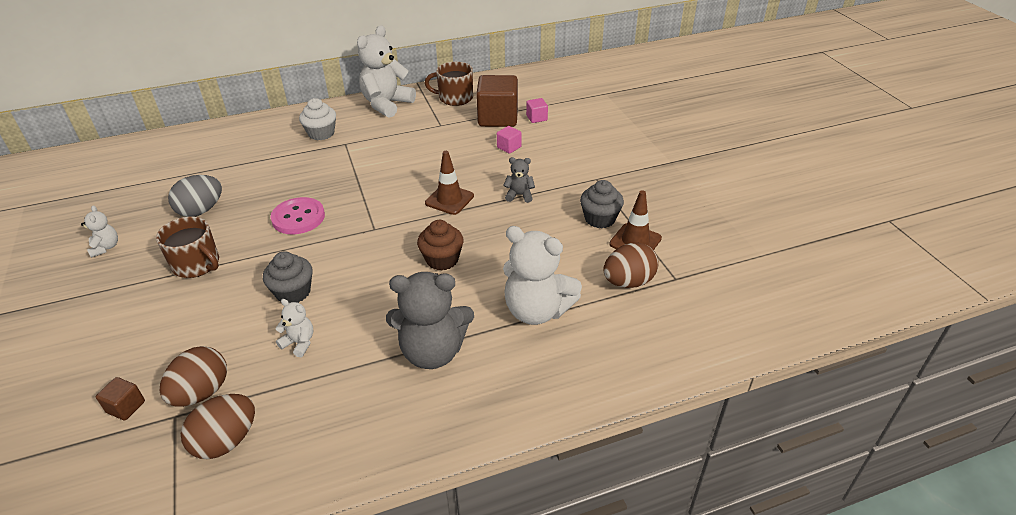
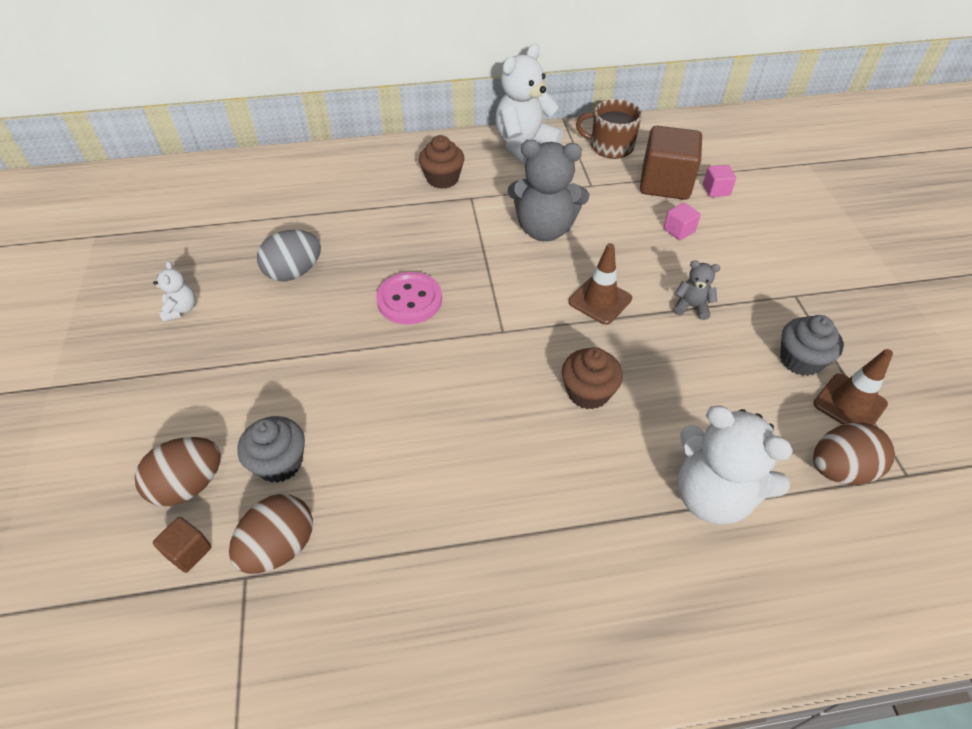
camera: 10 degrees right, 10 degrees up
brown mug [156,216,219,278] -> none
brown egg [181,394,255,459] -> brown egg moved to [135,437,221,507]
grey cupcake [263,251,313,303] -> grey cupcake moved to [237,416,305,483]
white teddy bear [275,299,313,357] -> none
white cupcake [299,98,336,140] -> brown cupcake [419,135,464,189]
grey teddy bear [386,272,474,369] -> grey teddy bear moved to [508,140,589,241]

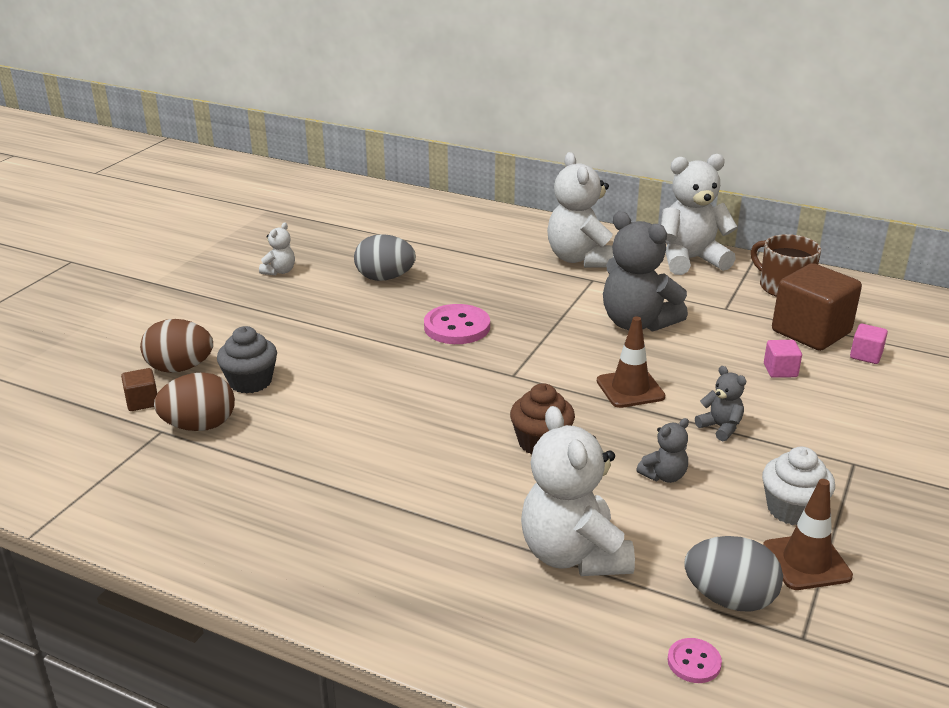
camera: 35 degrees right, 20 degrees down
brown cupcake [419,135,464,189] -> white teddy bear [547,152,614,268]
grey cupcake [780,315,843,376] -> white cupcake [762,447,835,525]
brown egg [813,422,895,485] -> grey egg [684,536,783,612]
none -> grey teddy bear [636,418,689,483]
none -> pink button [668,638,722,683]

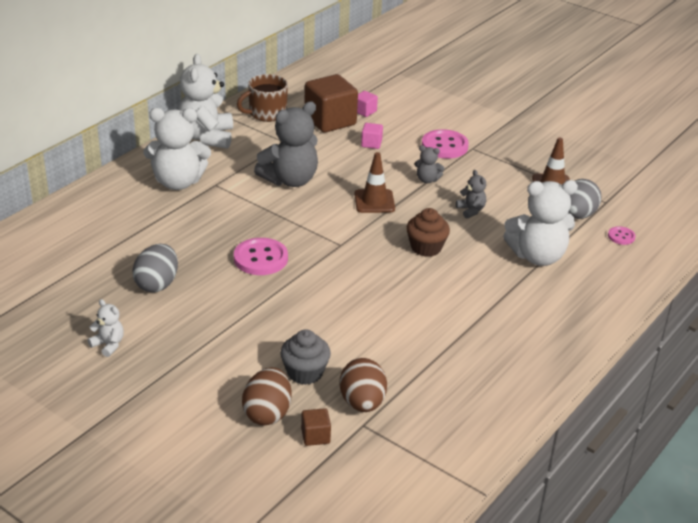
camera: 80 degrees left, 5 degrees up
grey teddy bear [695,366,746,441] -> grey teddy bear turned 135 degrees counterclockwise [415,145,445,183]
white cupcake [762,447,835,525] -> none
none -> pink button [422,129,469,159]

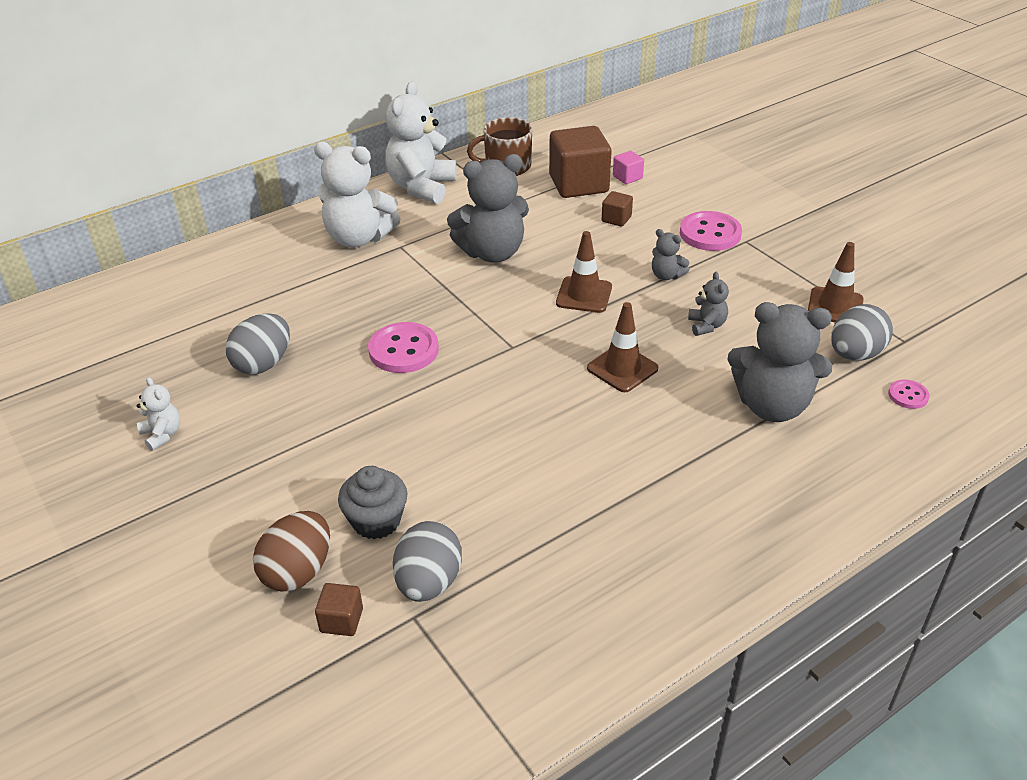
camera: 20 degrees right, 5 degrees up
brown egg [340,358,387,412] -> grey egg [393,521,462,602]
pink cube [361,123,383,149] -> brown cube [602,191,633,227]
brown cupcake [406,208,450,257] -> brown traffic cone [587,302,658,392]
white teddy bear [503,180,578,266] -> grey teddy bear [728,302,832,422]

